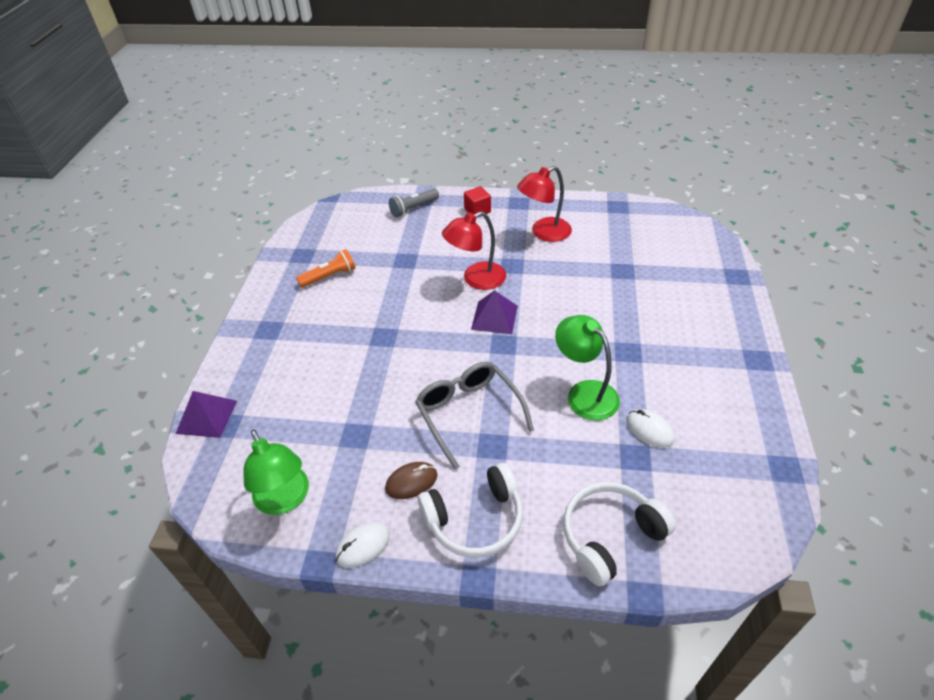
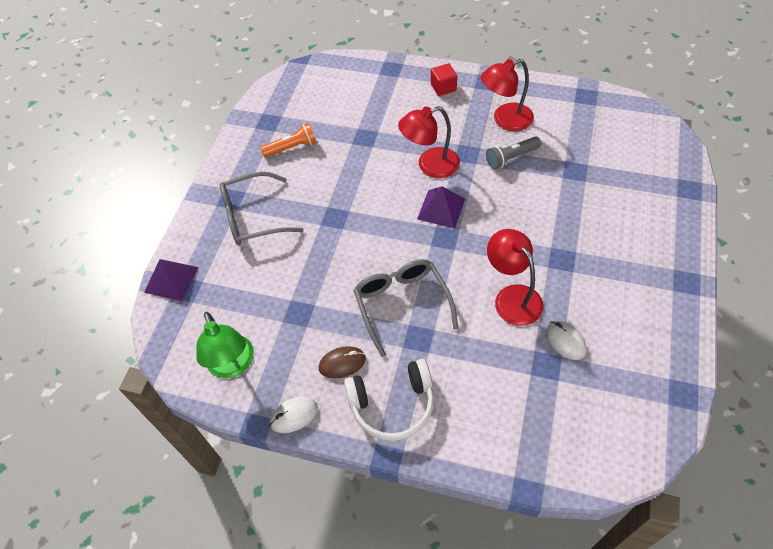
camera: 10 degrees right, 10 degrees up
grey flashlight [389,189,439,217] -> grey flashlight moved to [486,136,541,169]
green lamp [555,315,620,421] -> red lamp [487,229,543,326]
white headphones [563,482,676,586] -> none
none -> grey glasses [220,172,304,245]

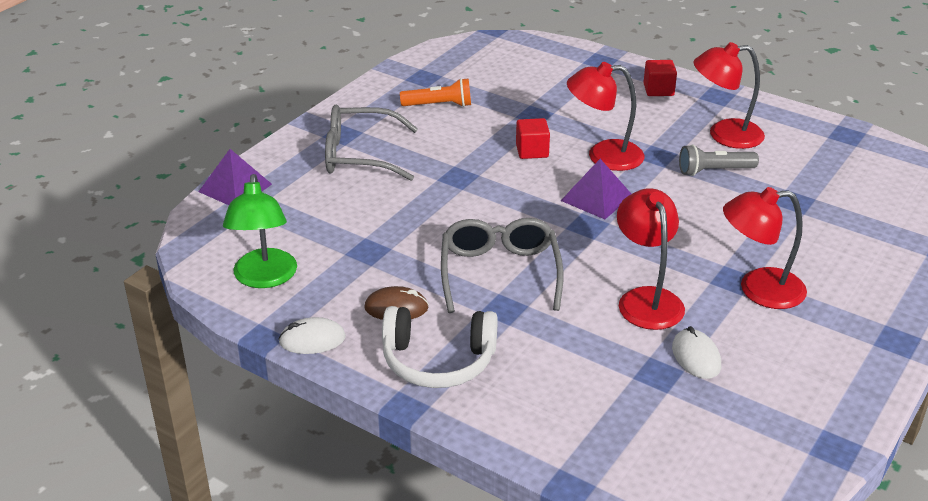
camera: 15 degrees right, 20 degrees down
none -> red cube [516,118,550,159]
none -> red lamp [723,187,807,309]

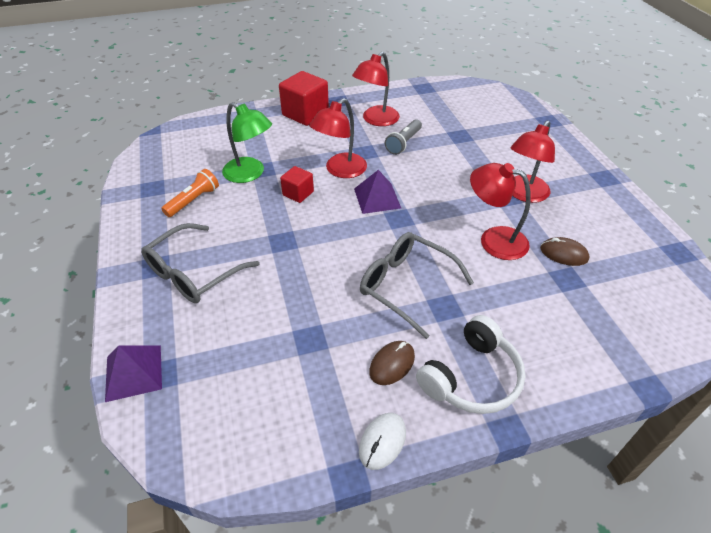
camera: 50 degrees left, 10 degrees up
green lamp [223,174,297,288] -> green lamp moved to [222,102,272,183]
red cube [643,60,677,96] -> red cube [279,71,329,126], size x1.77
white mouse [672,326,721,379] -> brown mouse [540,237,589,266]

